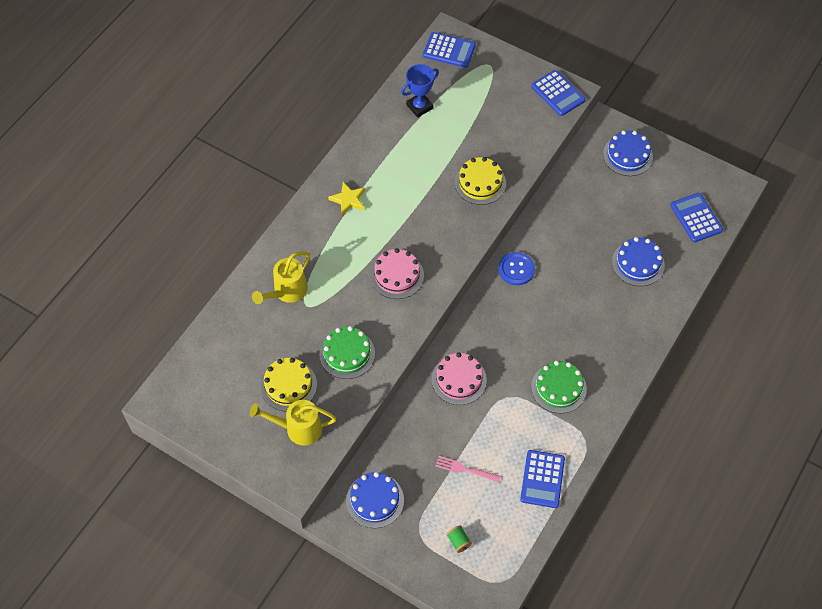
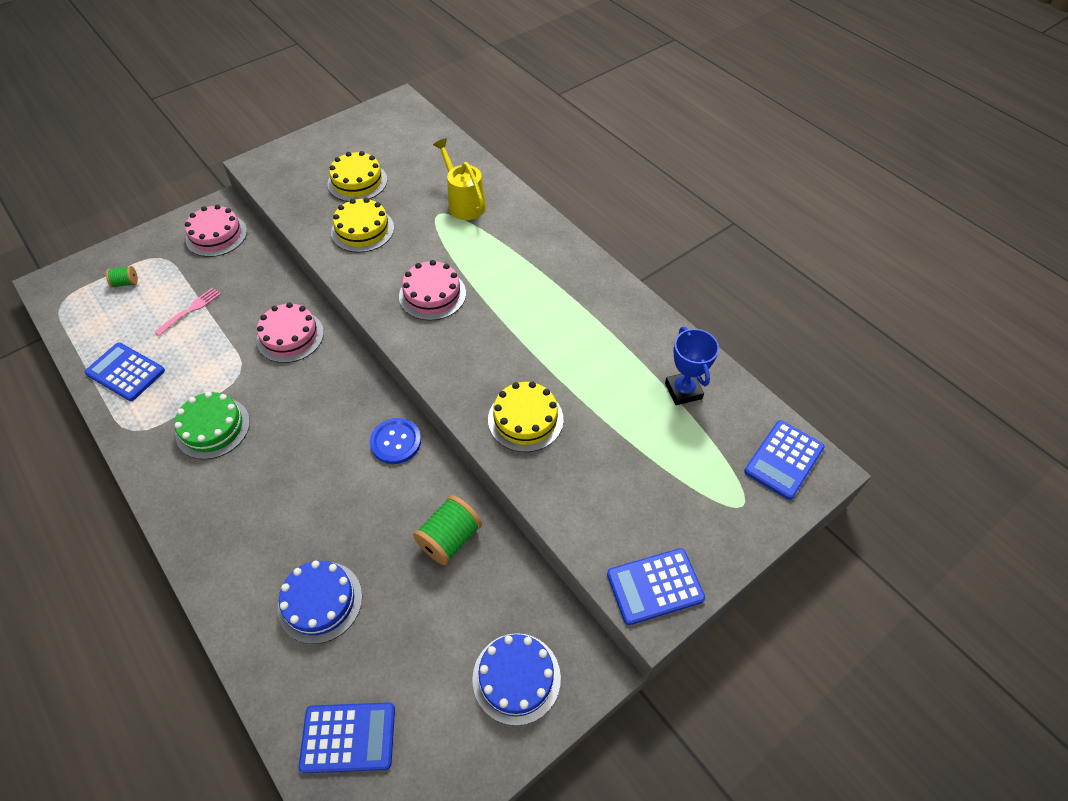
camera: 110 degrees right, 5 degrees down
yellow watering can [250,400,336,446] -> none
green cake [319,326,375,379] -> yellow cake [331,198,394,253]
yellow star [328,182,365,215] -> none
blue cake [346,472,404,528] -> pink cake [185,204,247,257]
none -> green spool [413,495,482,565]

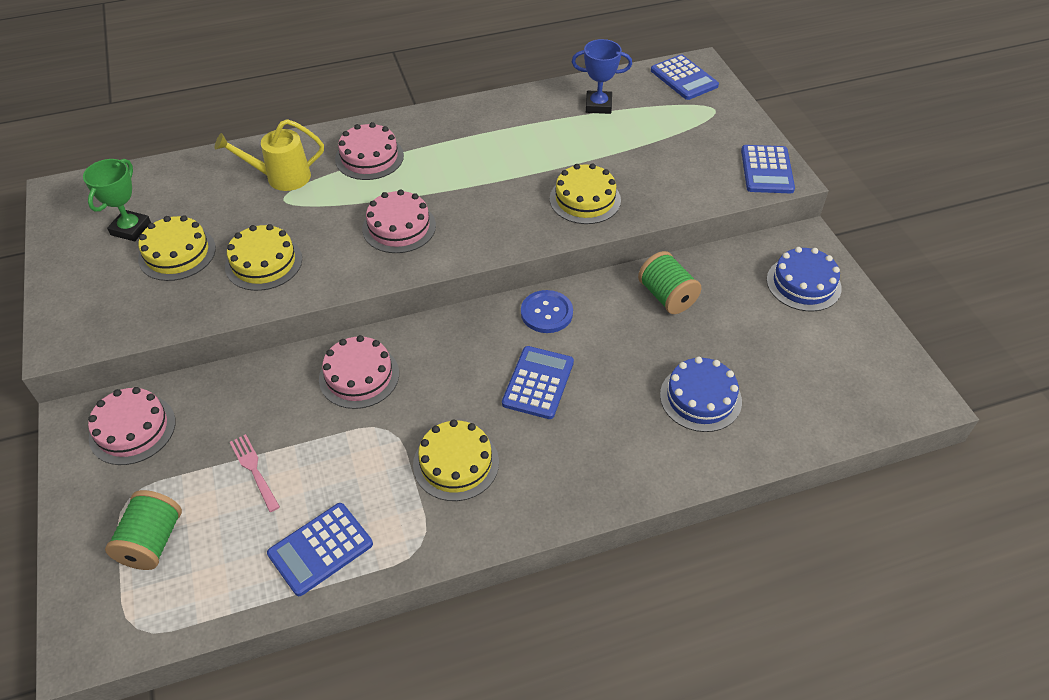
camera: 70 degrees left, 5 degrees down
green spool [106,266,138,288] -> green spool [105,490,182,570], size x1.87
green cake [174,391,250,459] -> yellow cake [413,420,499,501]
blue calculator [299,702,395,773] -> blue calculator moved to [502,346,574,419]
none -> green trophy [83,159,151,241]
none -> pink cake [335,122,404,180]

